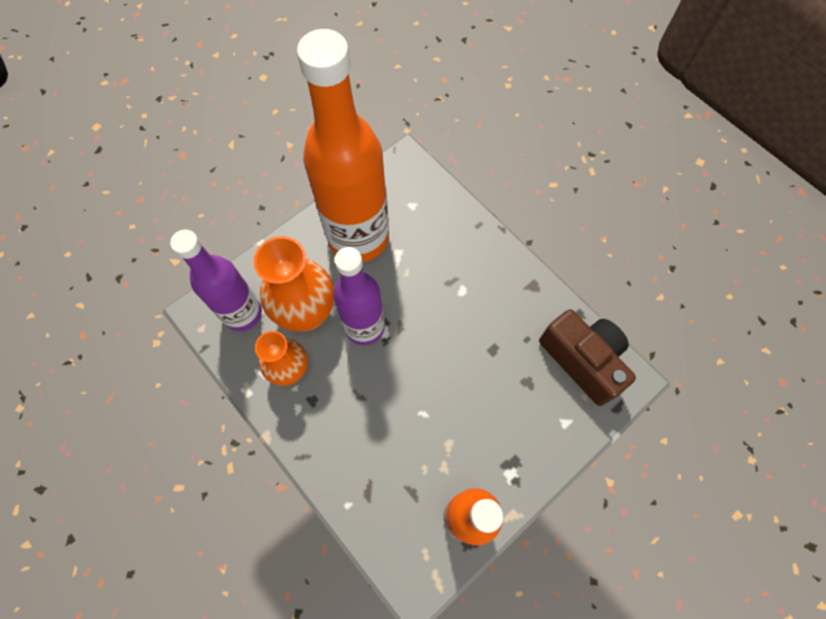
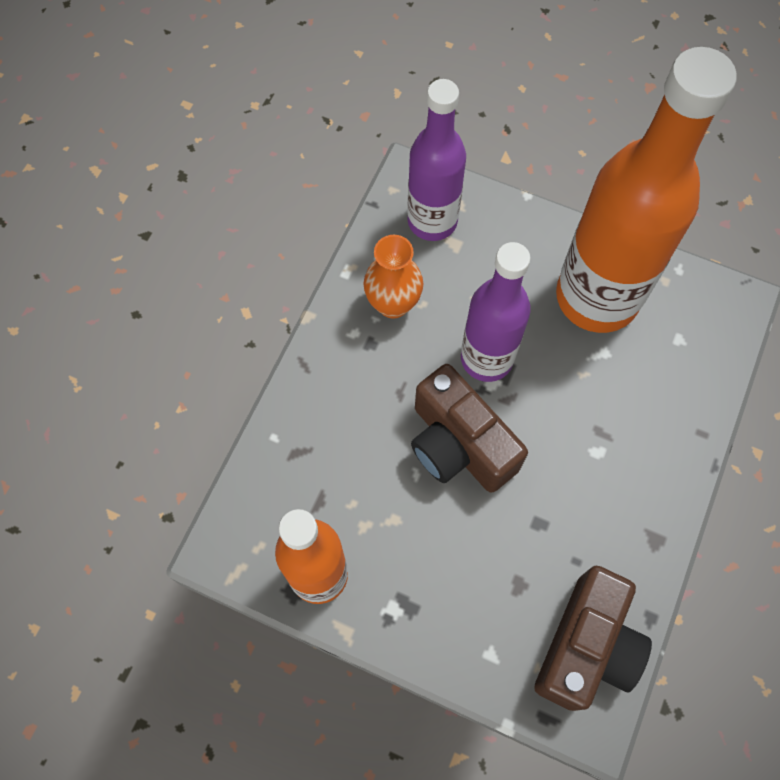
camera: 65 degrees right, 0 degrees up
orange vase [253,236,334,332] -> none
none -> brown camera [411,364,528,492]

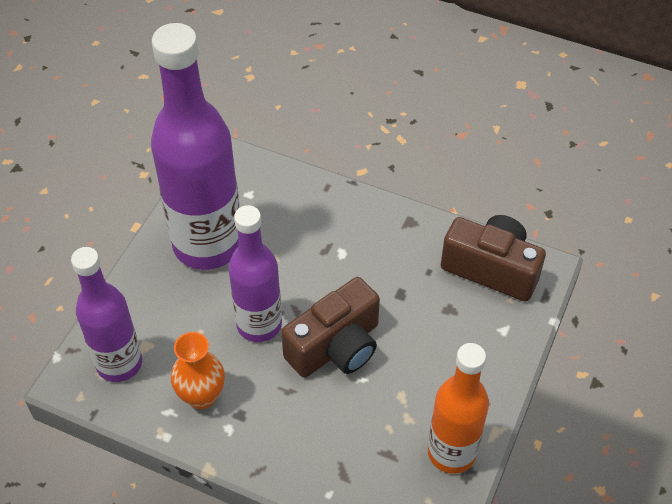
camera: 90 degrees left, 15 degrees down
orange bottle [556,47,737,333] -> purple bottle [151,23,240,270]

